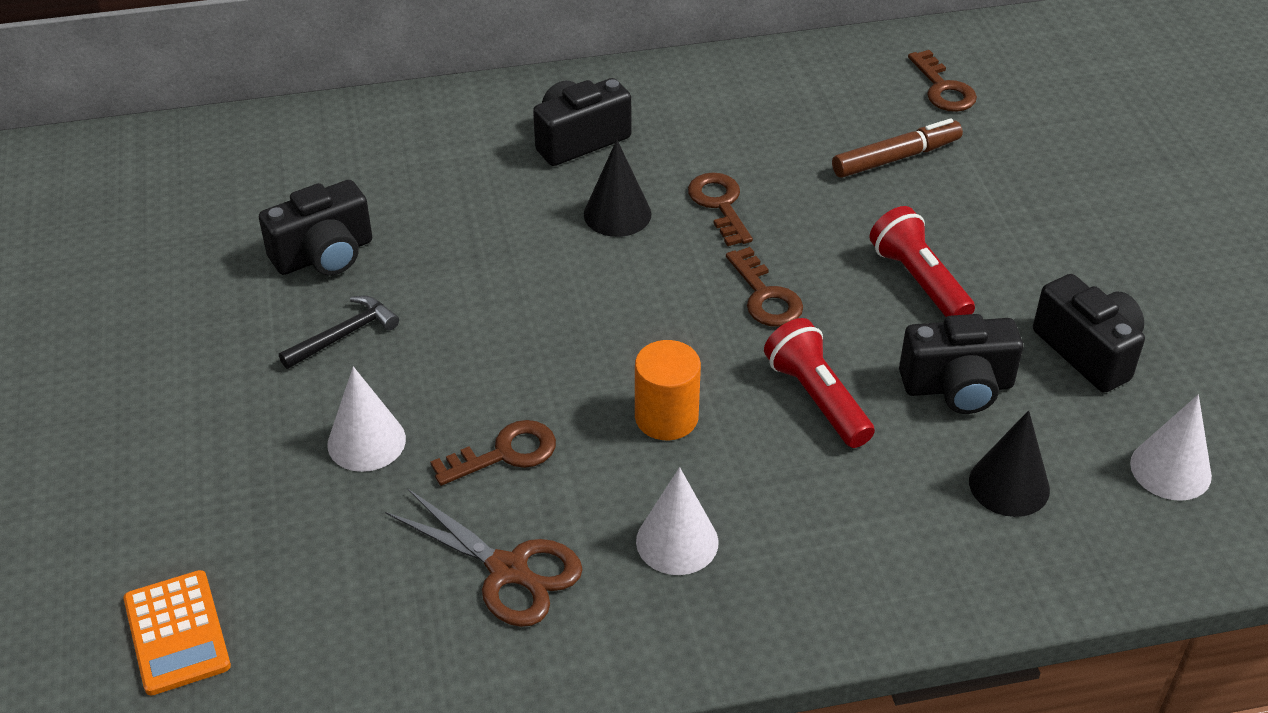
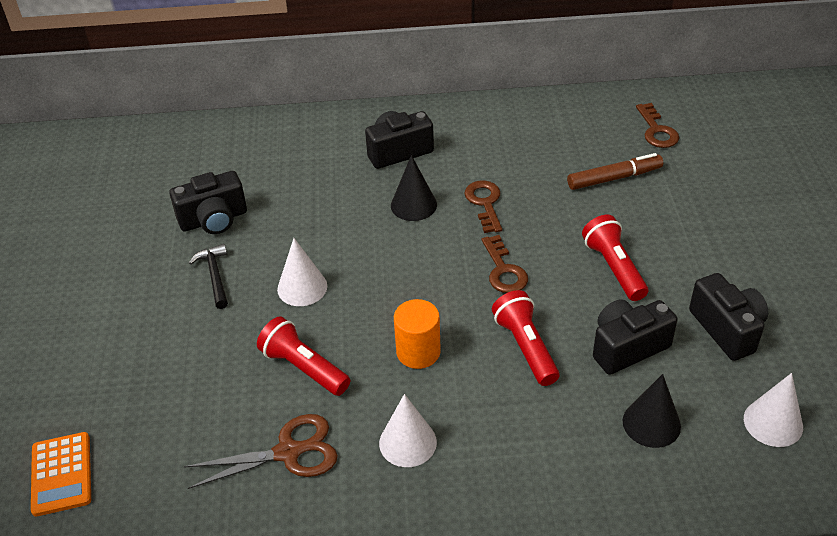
camera: 10 degrees right, 0 degrees up
black hammer [279,296,399,369] -> black hammer turned 75 degrees counterclockwise [189,244,228,309]
white cone [327,366,406,472] -> white cone moved to [277,238,327,306]
brown scissors [385,489,583,627] -> brown scissors turned 60 degrees counterclockwise [184,414,338,489]
brown key [431,420,556,486] -> red flashlight [257,317,350,396]
black camera [899,314,1023,414] -> black camera turned 150 degrees clockwise [593,299,678,375]

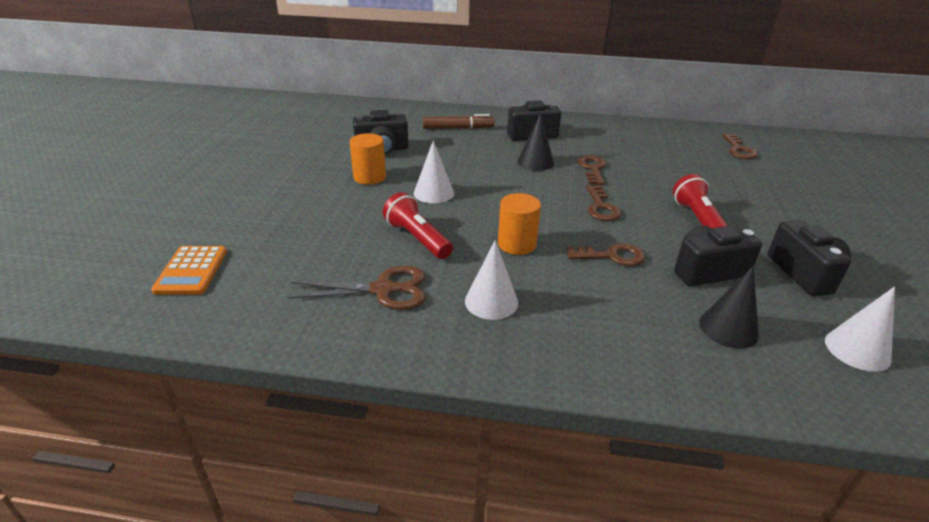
camera: 10 degrees right, 10 degrees down
black hammer [189,244,228,309] -> orange cylinder [350,133,386,185]
red flashlight [492,290,559,386] -> brown key [567,243,645,266]
brown marker [567,153,663,190] -> brown marker moved to [423,114,495,129]

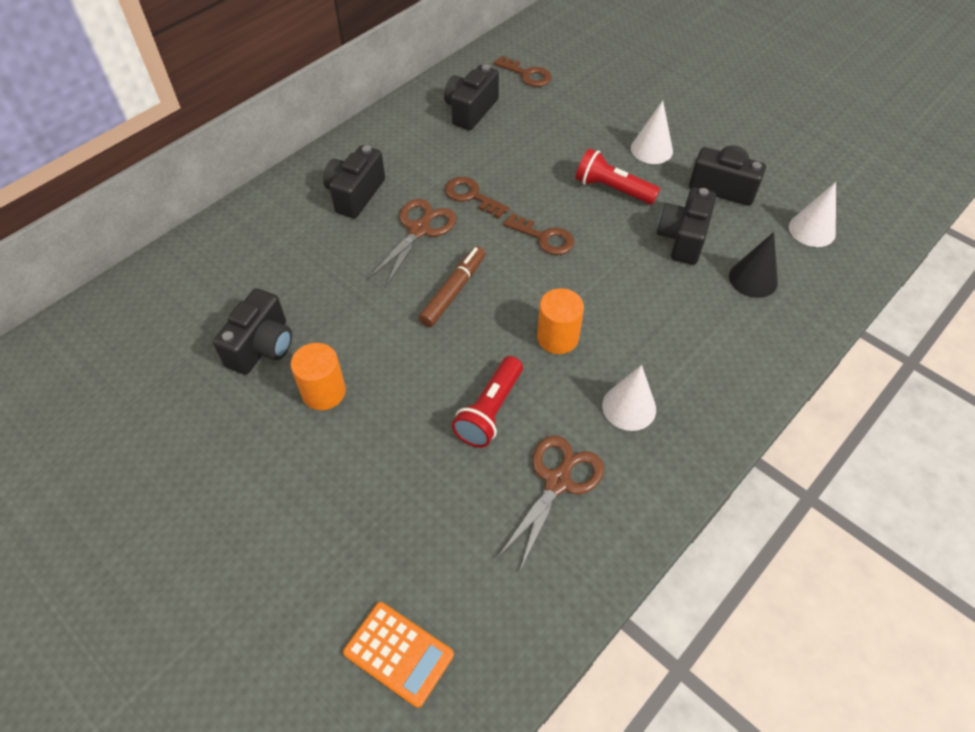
camera: 55 degrees left, 20 degrees up
red flashlight [383,192,453,259] -> red flashlight turned 60 degrees counterclockwise [452,356,523,448]
white cone [414,141,454,204] -> white cone moved to [631,100,673,164]
brown marker [423,114,495,129] -> brown marker moved to [419,246,485,327]
black cone [517,113,554,171] -> brown scissors [368,199,457,287]
brown key [567,243,645,266] -> none
none -> black camera [444,65,499,130]

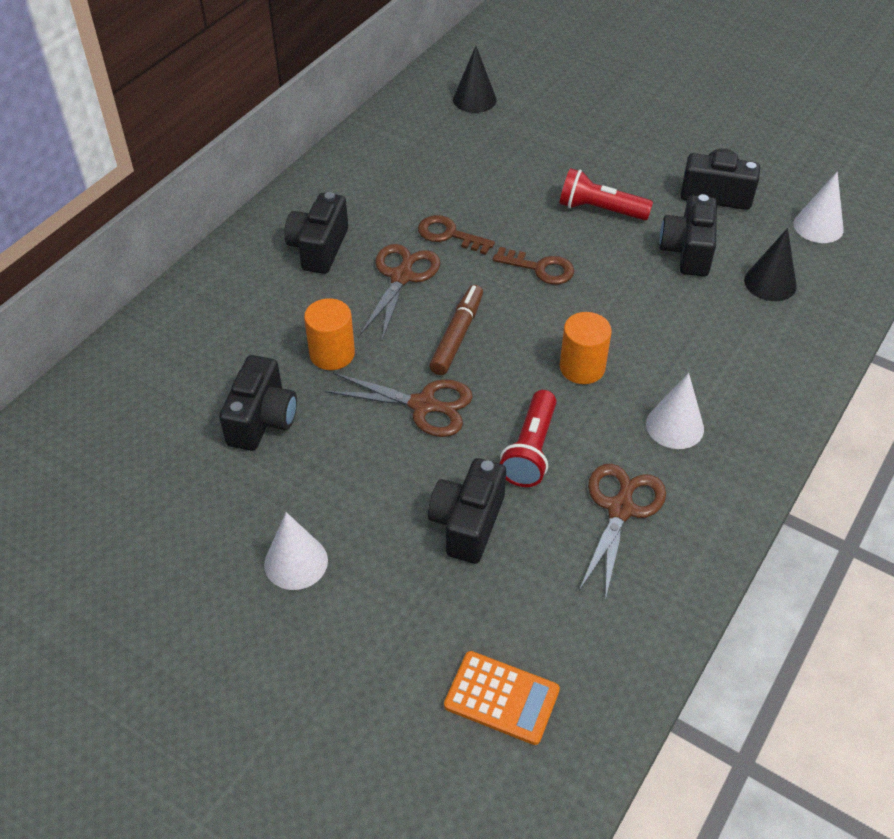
camera: 10 degrees left, 5 degrees down
orange cylinder [291,343,346,410] -> orange cylinder moved to [304,298,355,370]
black camera [444,65,499,130] -> black camera moved to [428,458,506,564]
brown key [494,55,551,87] -> black cone [453,46,497,113]
white cone [631,100,673,164] -> white cone moved to [264,512,328,590]
none -> brown scissors [325,373,473,437]

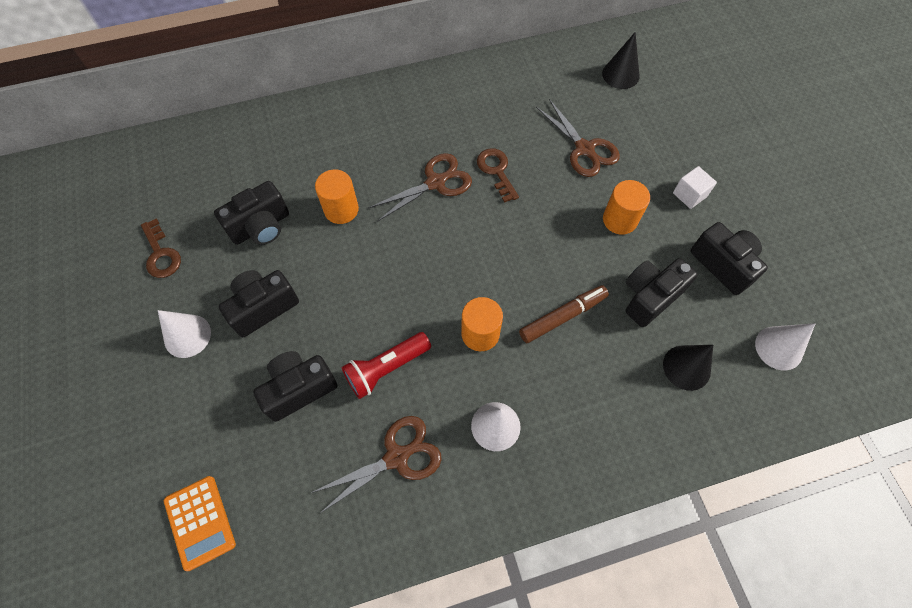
camera: 40 degrees right, 15 degrees up
black camera [284,192,348,274] -> black camera moved to [219,270,299,337]
brown scissors [325,373,473,437] -> brown scissors moved to [536,99,620,177]
brown marker [429,285,483,375] -> brown marker moved to [519,285,609,343]
brown key [493,247,574,285] -> brown key moved to [141,219,181,278]
red flashlight [559,168,653,221] -> orange cylinder [603,180,650,235]
none -> white cube [673,166,717,209]

